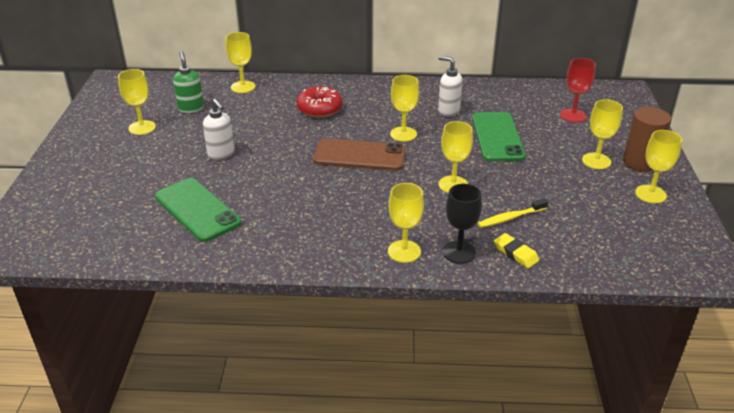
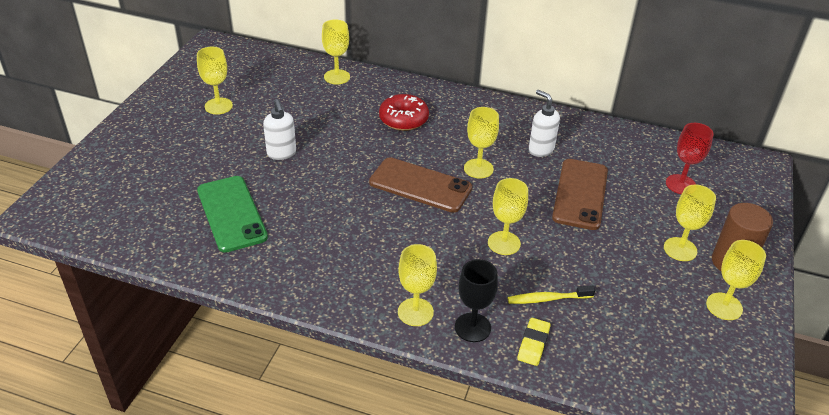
camera: 15 degrees right, 5 degrees up
green soap dispenser [173,51,204,113] -> none
green phone [472,112,526,162] -> brown phone [552,159,608,230]
yellow eraser [494,233,539,268] -> yellow eraser turned 45 degrees clockwise [517,318,550,366]

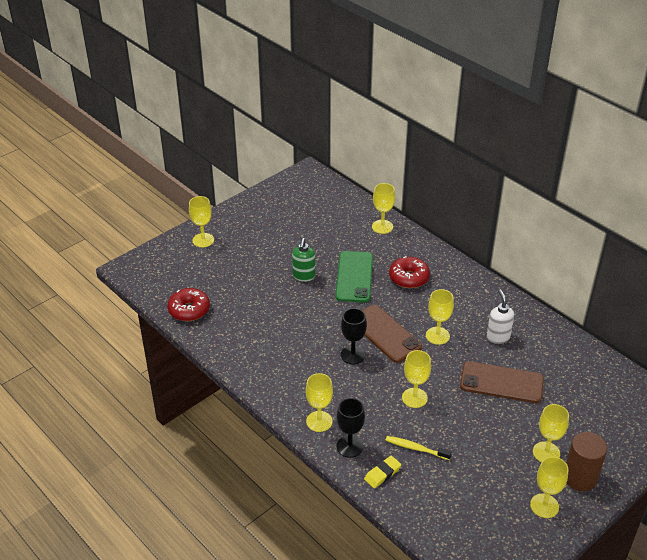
camera: 30 degrees right, 0 degrees up
yellow goblet [197,47,233,114] -> yellow goblet moved to [189,196,214,247]
green phone [197,176,268,253] -> green phone moved to [335,251,373,303]
white soap dispenser [263,99,296,160] -> green soap dispenser [292,238,315,282]
brown phone [552,159,608,230] -> brown phone turned 60 degrees clockwise [460,361,544,403]
red goblet [666,123,714,194] -> none
none -> red donut [167,288,210,321]
none -> black goblet [341,308,367,364]

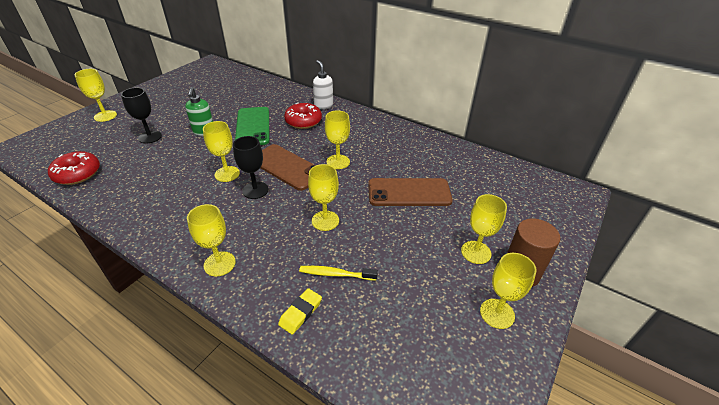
camera: 15 degrees left, 0 degrees up
black goblet [336,398,365,458] -> black goblet moved to [121,87,162,144]
yellow goblet [372,183,395,234] -> yellow goblet moved to [203,121,240,182]
white soap dispenser [487,289,514,344] -> white soap dispenser moved to [313,60,333,109]

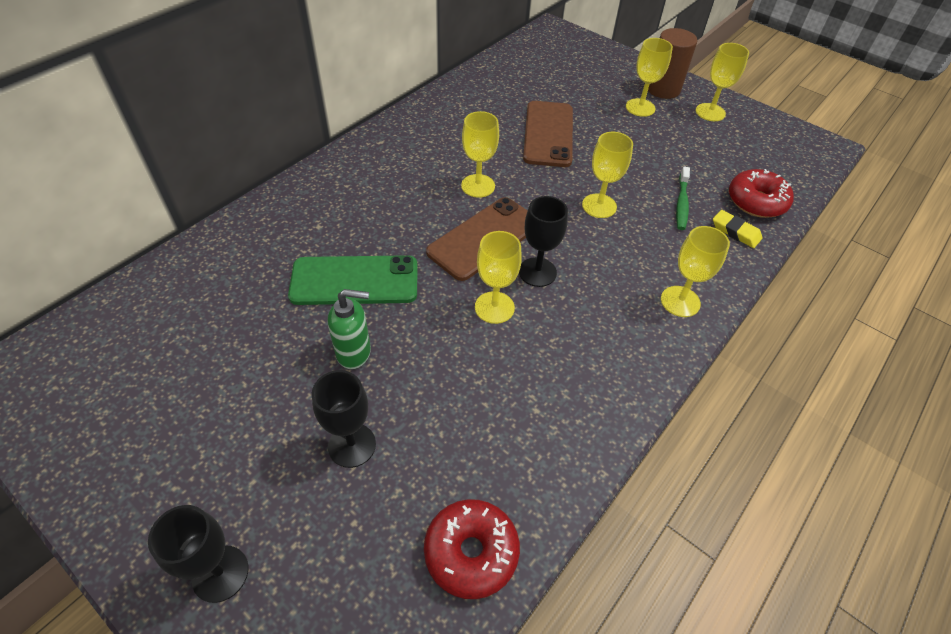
camera: 85 degrees left, 10 degrees up
yellow goblet [74,69,117,122] -> black goblet [148,505,248,603]
red donut [284,103,322,129] -> red donut moved to [729,169,794,218]
yellow toothbrush [299,266,378,281] -> green toothbrush [676,167,690,230]
white soap dispenser [313,60,333,109] -> none

